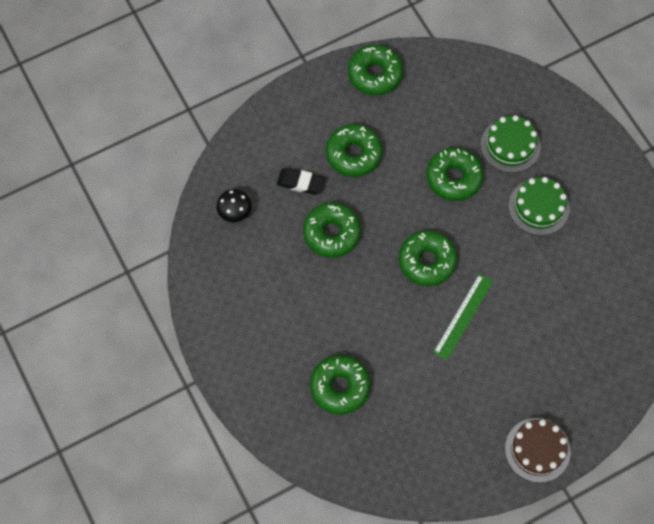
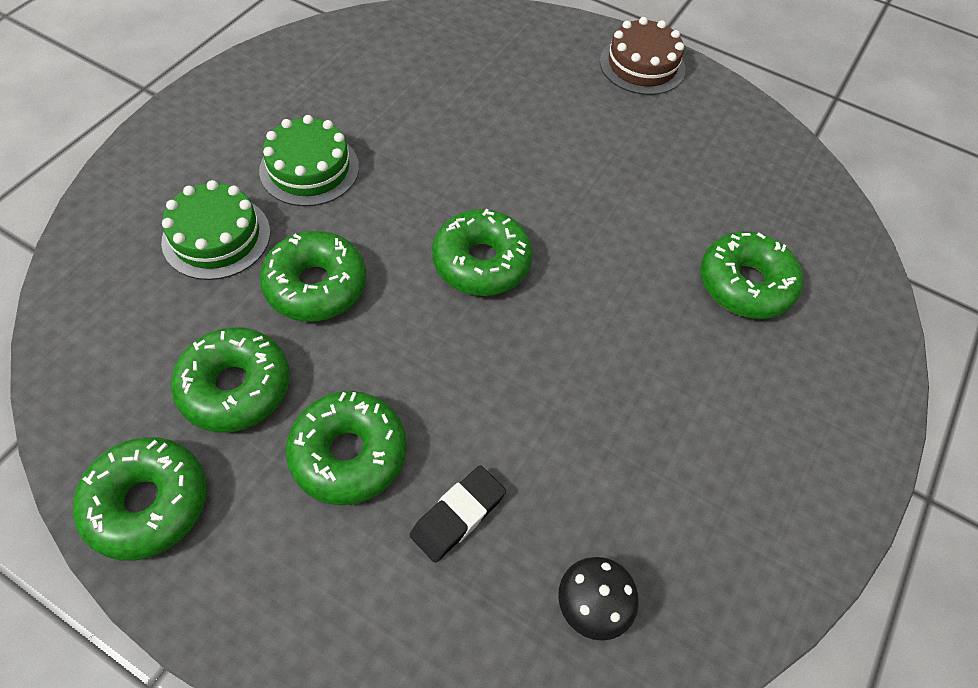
camera: 125 degrees left, 10 degrees down
black eraser [277,168,325,195] -> black eraser turned 60 degrees clockwise [410,465,506,562]
green donut [303,202,361,258] -> green donut moved to [171,327,290,433]
green ruler [433,274,493,361] -> none

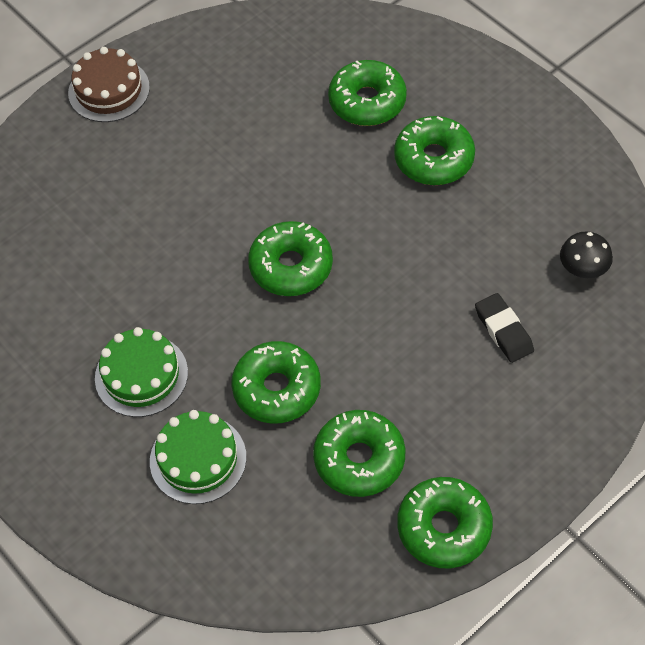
camera: 65 degrees left, 0 degrees up
green donut [286,391,407,505] -> green donut moved to [394,116,475,185]

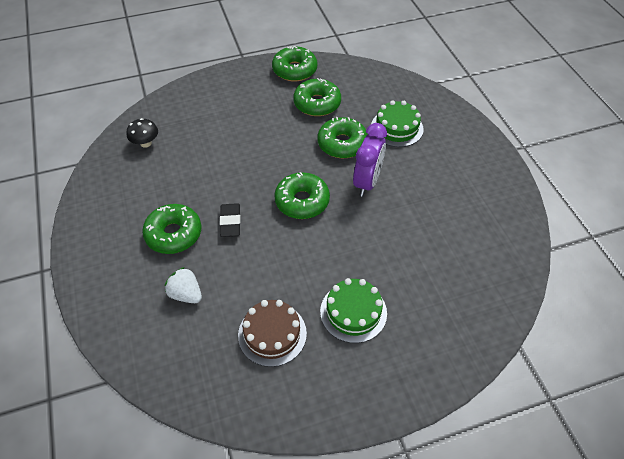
camera: 160 degrees left, 5 degrees down
brown cake [68,47,150,122] -> brown cake moved to [238,300,307,367]
green cake [95,327,188,417] -> green cake moved to [320,278,387,343]
green donut [328,60,407,126] -> white strawberry [165,267,202,303]
black eraser [475,293,534,363] -> black eraser moved to [220,203,241,237]
none -> purple clock [353,123,387,197]

